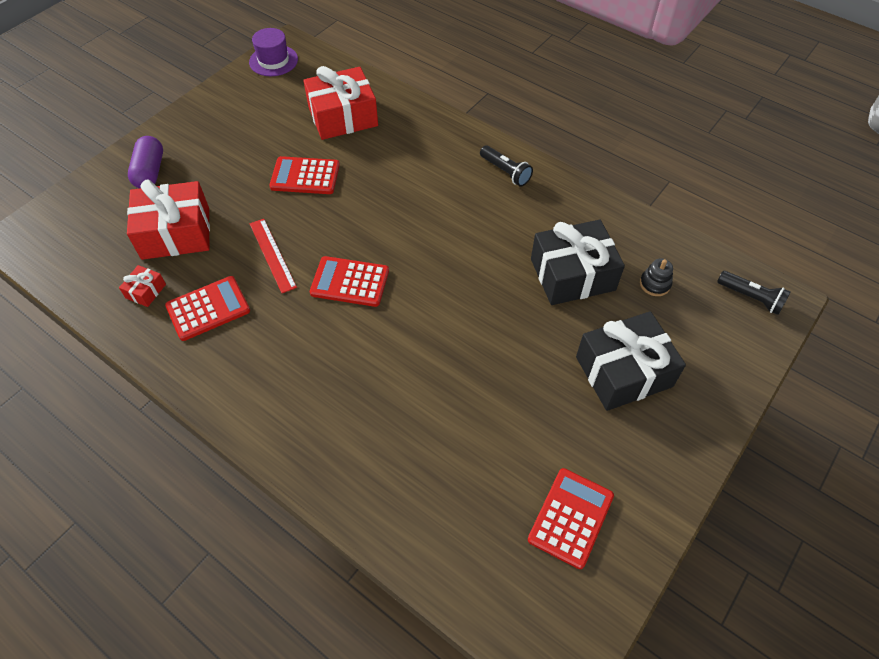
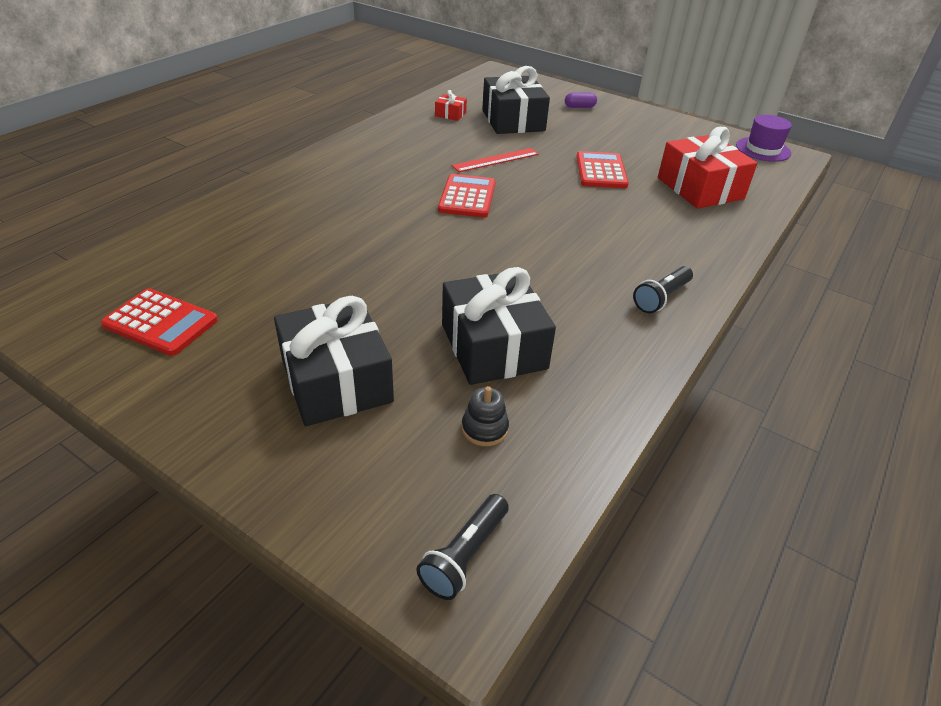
camera: 85 degrees right, 15 degrees down
red gift [127,179,210,260] -> black gift [482,66,550,134]
purple capsule [128,136,163,188] -> purple capsule [565,93,597,108], size x0.60
red calculator [165,276,250,341] -> none

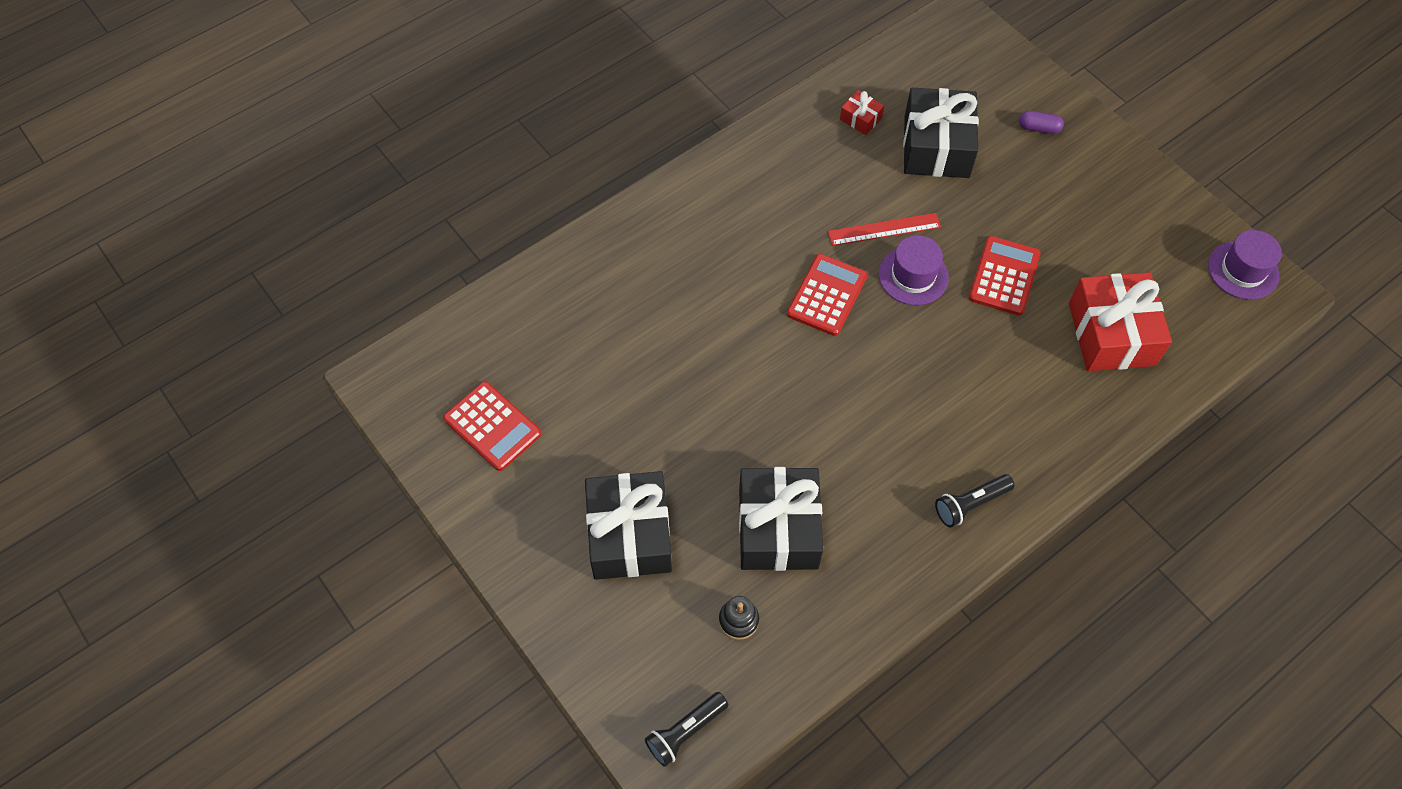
camera: 20 degrees right, 20 degrees up
none -> purple hat [879,235,949,305]

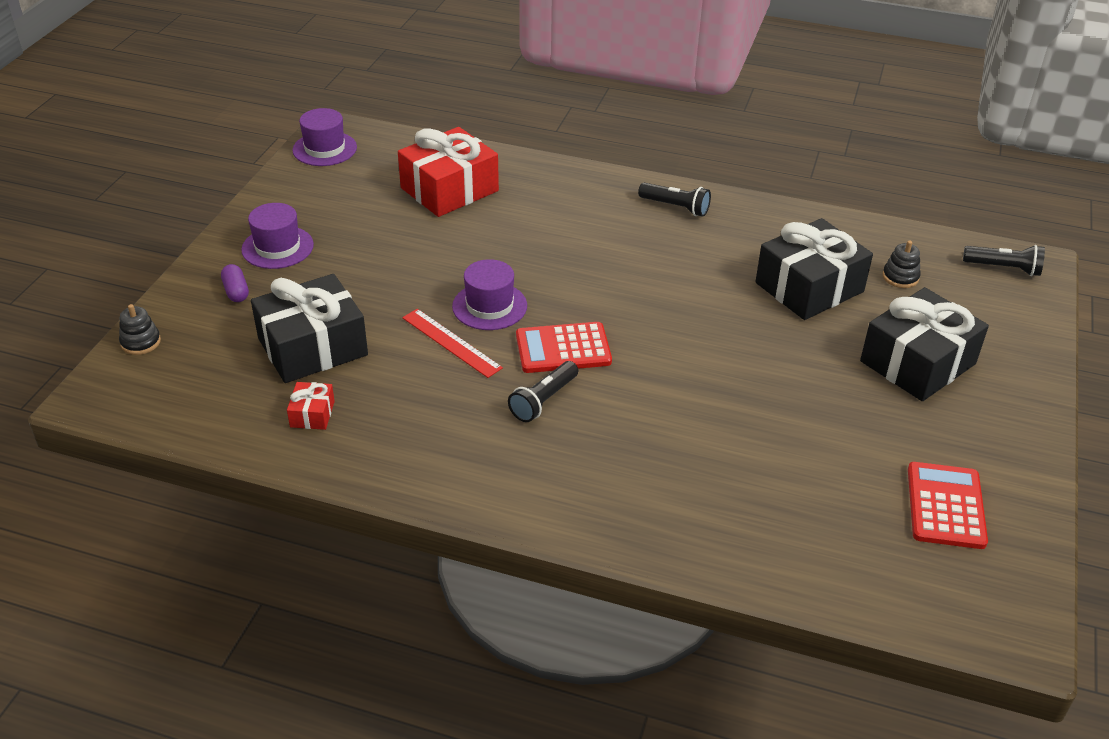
camera: 125 degrees left, 20 degrees down
red calculator [969,236,1041,316] -> none
none -> black stacking toy [119,304,161,355]
none -> purple hat [241,203,314,269]
none -> black flashlight [508,361,578,422]

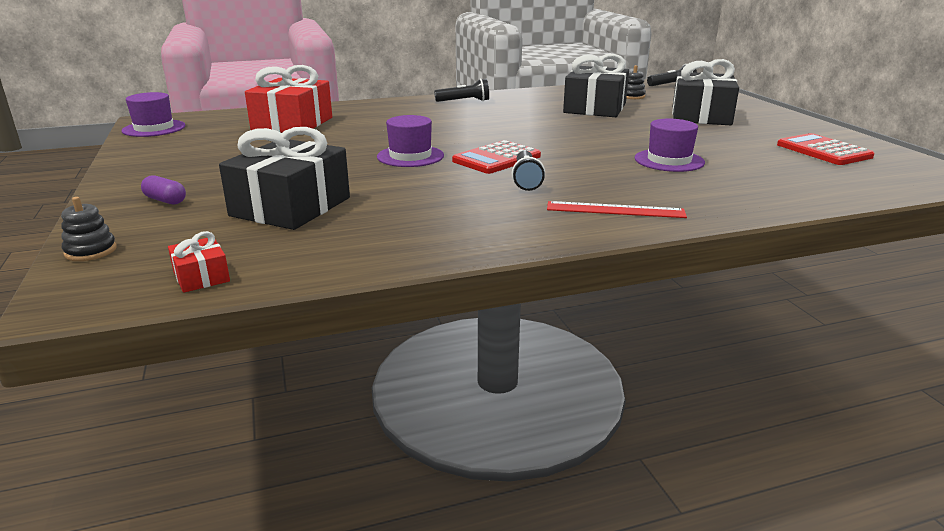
camera: 35 degrees left, 15 degrees down
purple hat [241,203,314,269] -> purple hat moved to [635,119,705,172]
red gift [287,382,335,430] -> red gift moved to [168,231,230,293]
red ruler [402,309,503,378] -> red ruler moved to [547,201,687,218]

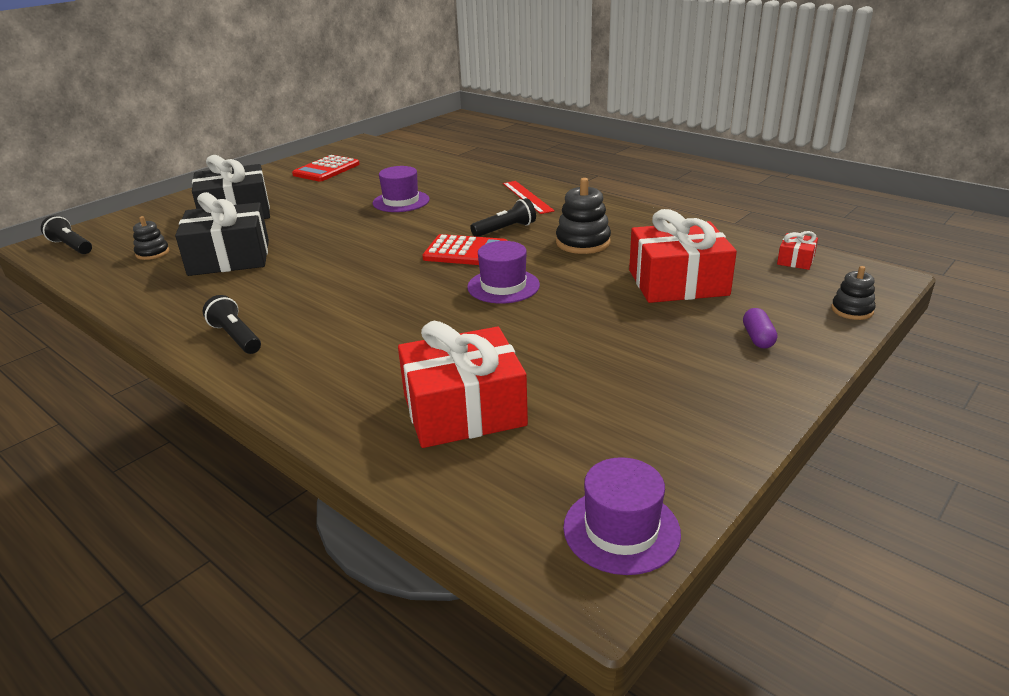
camera: 120 degrees left, 5 degrees up
black gift [219,127,350,230] -> red gift [629,209,737,303]
none -> black stacking toy [556,178,611,254]

